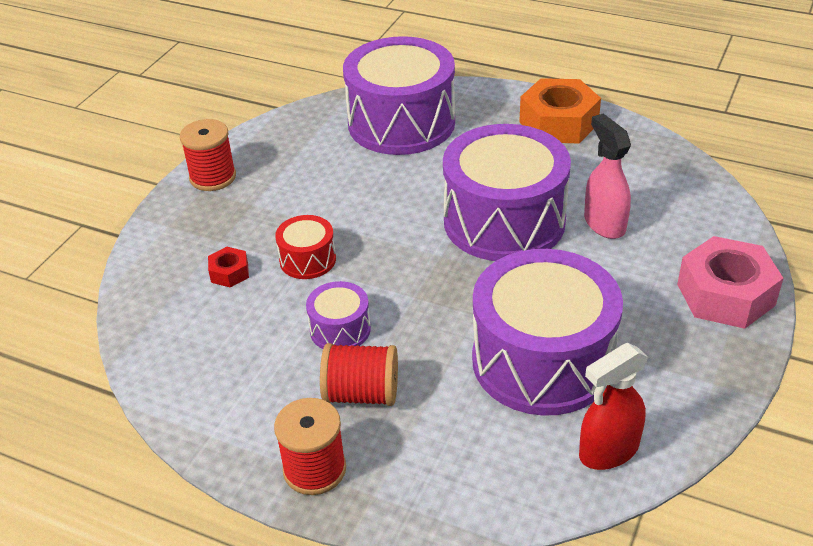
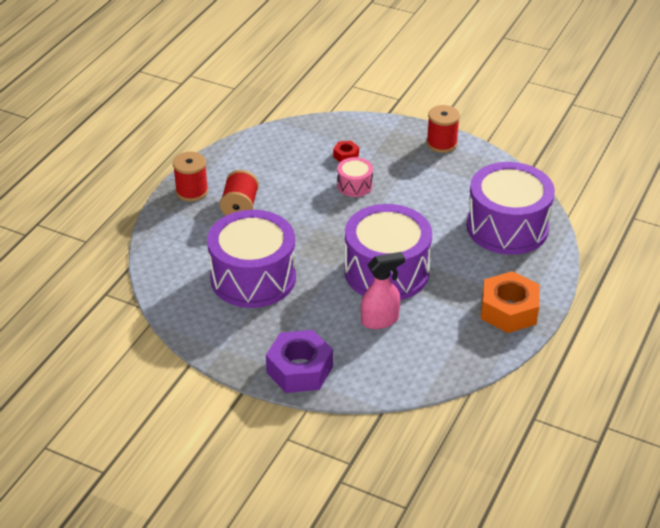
camera: 90 degrees right, 0 degrees up
red drum [275,215,336,279] -> pink drum [337,157,373,197]
purple drum [306,281,371,349] -> none
red spray bottle [579,343,649,470] -> none
pink nut [677,236,783,329] -> purple nut [266,330,333,393]

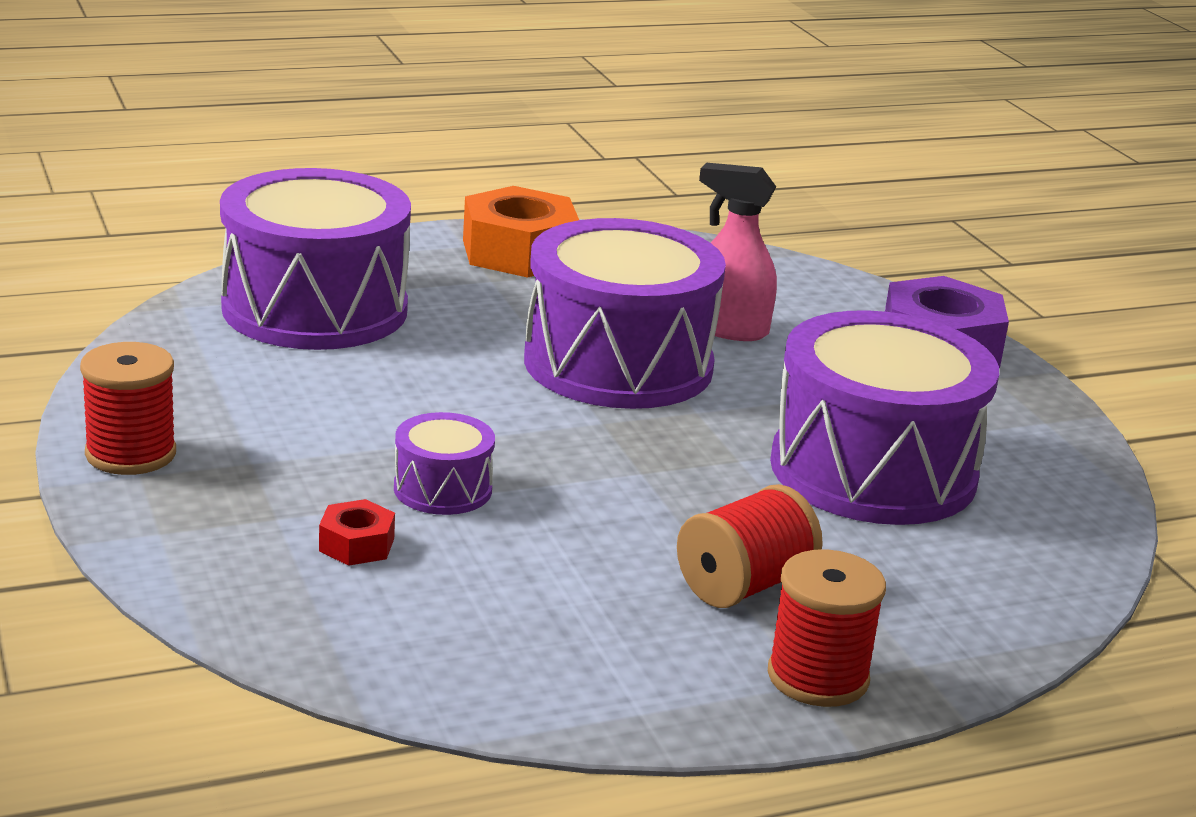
camera: 140 degrees left, 15 degrees down
pink drum [337,157,373,197] -> purple drum [394,412,495,515]

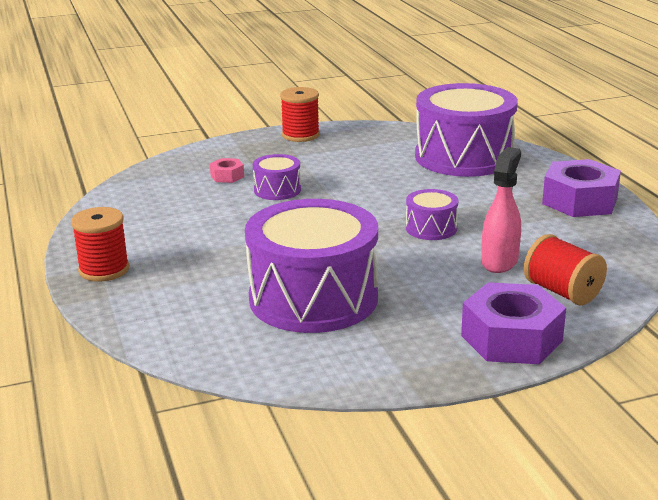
camera: 95 degrees right, 0 degrees up
red nut [319,499,395,566] -> pink nut [210,158,244,183]
orange nut [463,186,579,278] -> purple nut [542,159,621,217]
purple drum [524,218,726,409] -> purple drum [406,189,458,240], size x0.45
red spool [677,484,823,608] -> red spool moved to [524,234,607,305]

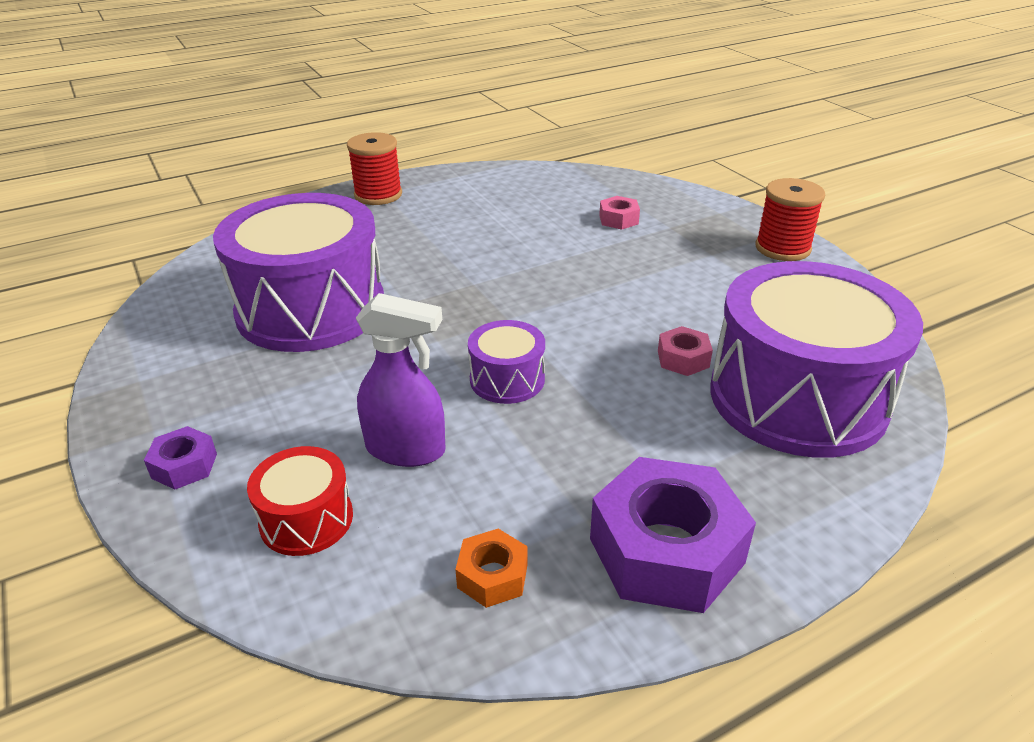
camera: 80 degrees right, 10 degrees up
purple drum [253,154,301,200] -> none
purple nut [461,282,566,364] -> purple nut [144,426,217,489], size x0.47
pink spray bottle [481,147,521,273] -> purple spray bottle [356,293,445,467]
red spool [524,234,607,305] -> red drum [247,446,353,556]
none -> orange nut [455,529,527,608]
none -> pink nut [658,326,713,376]

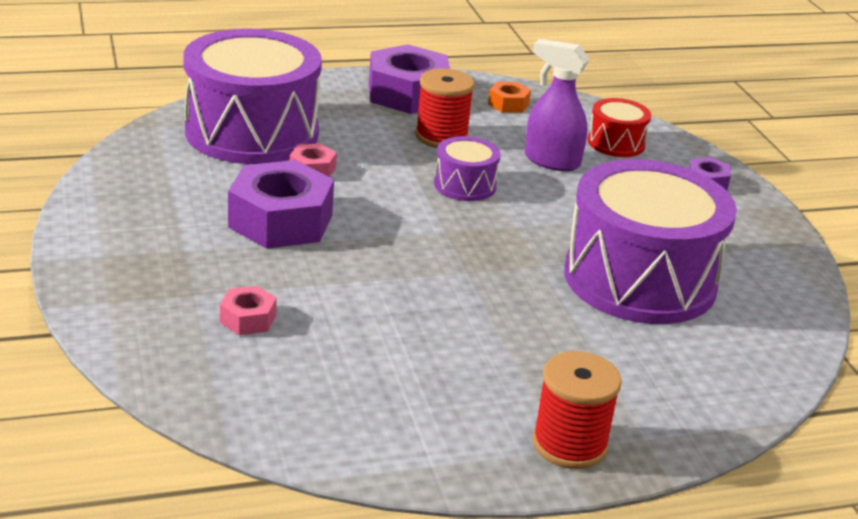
camera: 170 degrees left, 5 degrees down
red spool [756,178,825,261] -> red spool moved to [415,69,475,148]
none -> purple nut [228,160,334,249]

